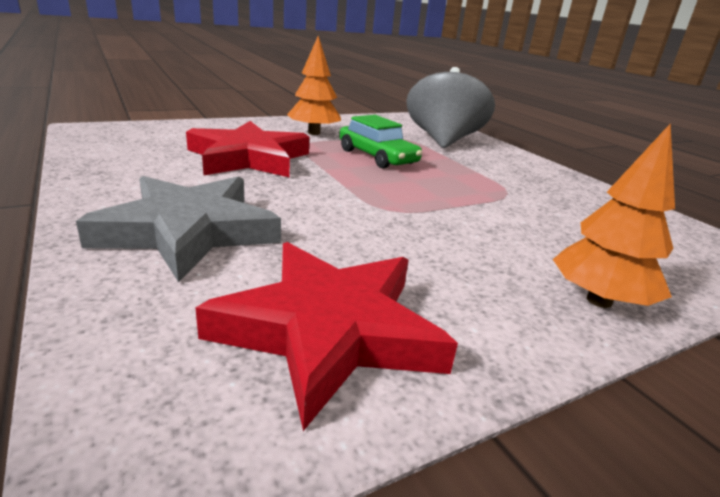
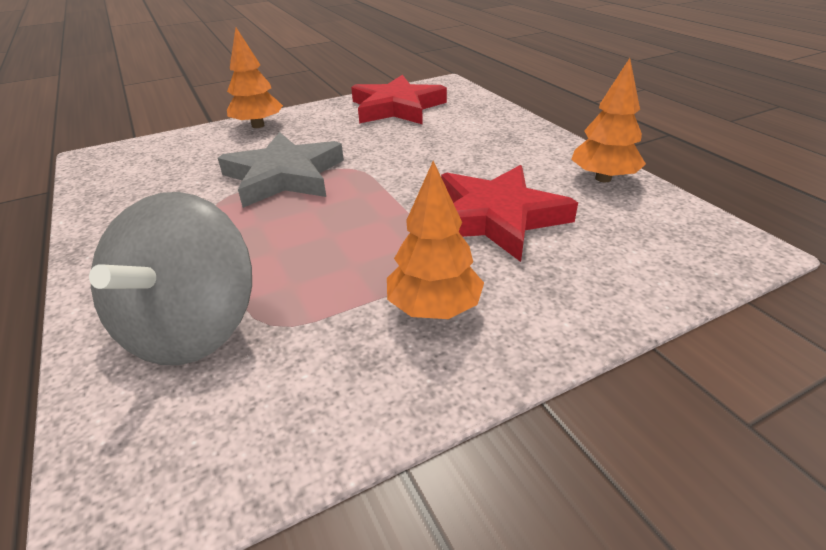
camera: 175 degrees left, 10 degrees up
grey star [76,176,281,282] -> grey star moved to [218,132,344,208]
green car [339,115,422,169] -> none
none -> orange tree [571,58,646,182]

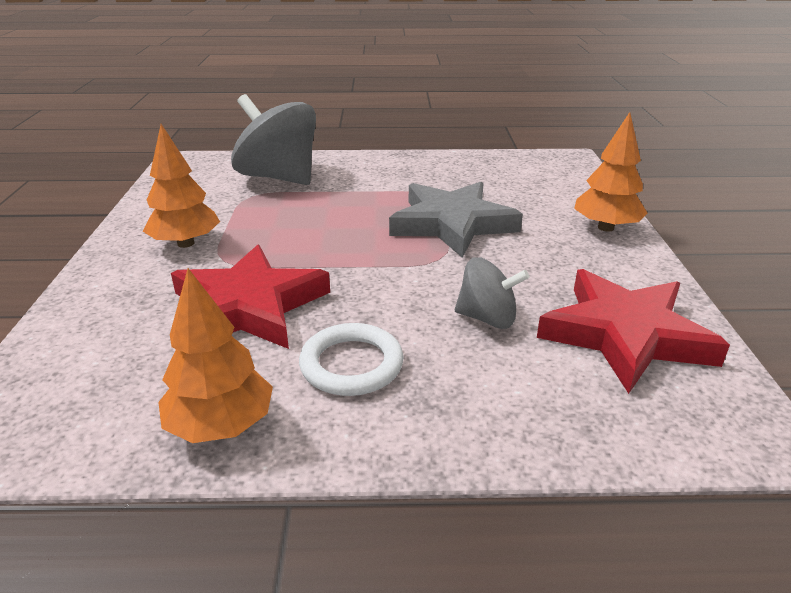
camera: 115 degrees right, 5 degrees down
none -> white ring [299,323,404,396]
none -> grey spinning top [455,257,529,329]

